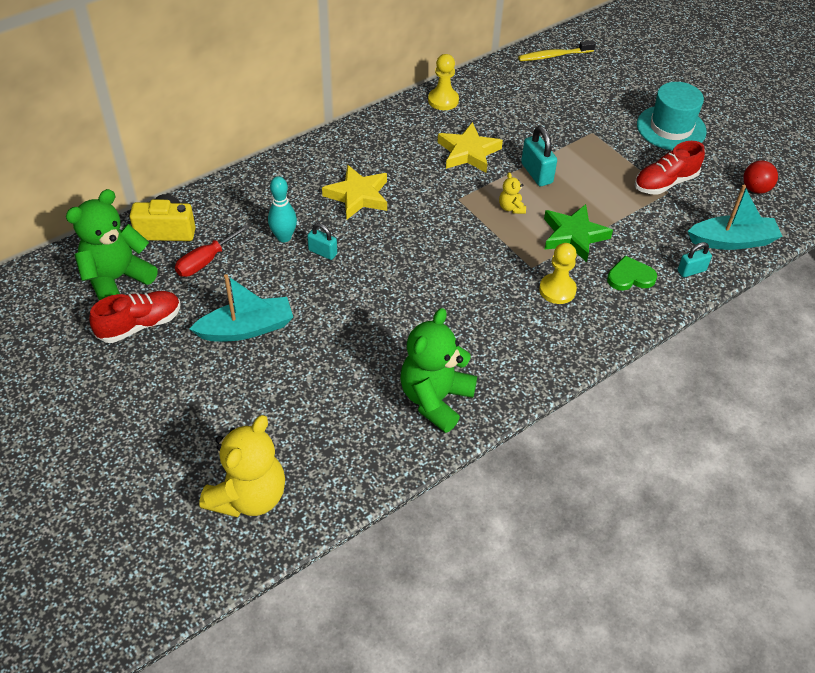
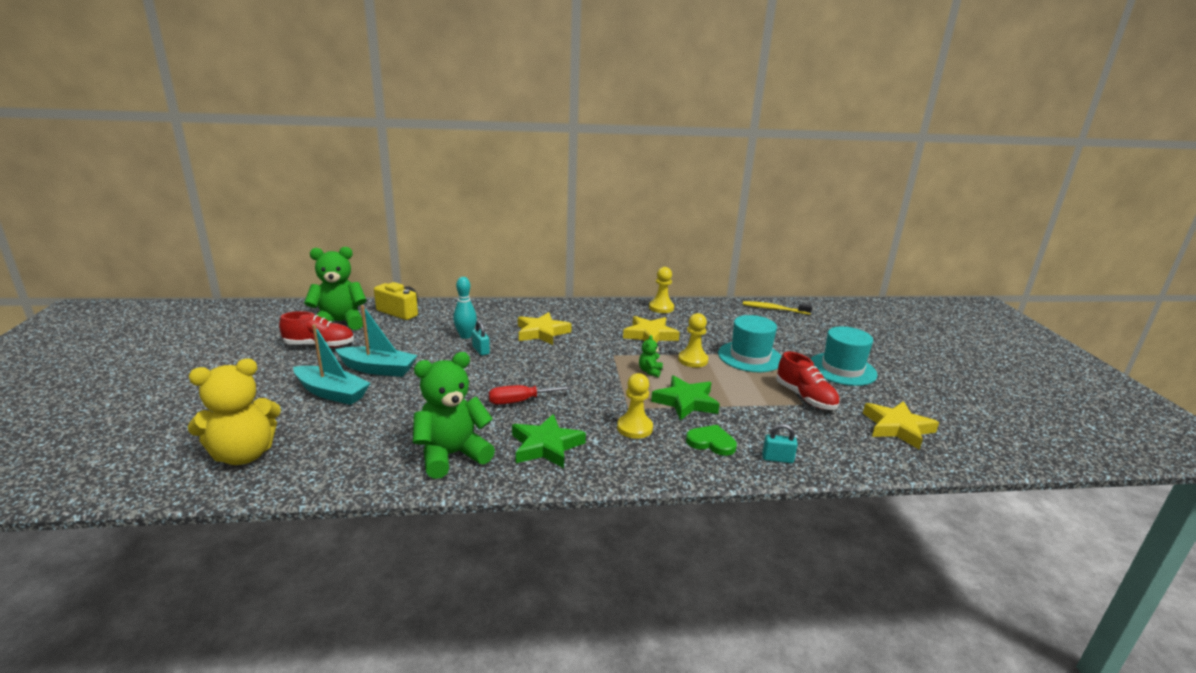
camera: 30 degrees right, 25 degrees down
red screwdriver [175,224,249,277] -> red screwdriver moved to [489,385,572,405]
yellow teddy bear [499,172,526,214] -> green teddy bear [639,335,663,377]
turquoise padlock [521,126,557,186] -> yellow pawn [678,313,708,368]
red shoe [634,141,705,195] -> red shoe turned 120 degrees counterclockwise [776,352,840,410]
turquoise boat [688,184,782,250] -> turquoise boat moved to [293,324,371,405]
red ball [743,161,778,194] -> yellow star [863,401,939,450]
none -> green star [512,414,586,468]
none -> turquoise hat [718,315,782,372]

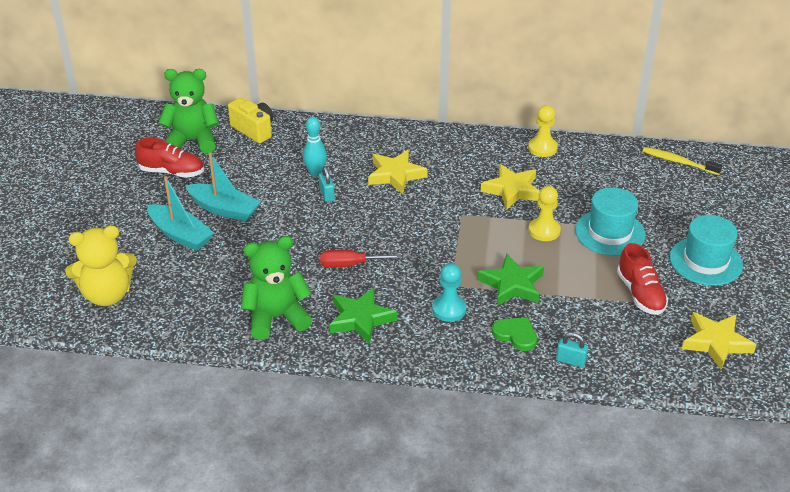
camera: 15 degrees right, 15 degrees up
yellow pawn [617,373,653,439] -> turquoise pawn [432,263,466,322]
green teddy bear [639,335,663,377] -> none

